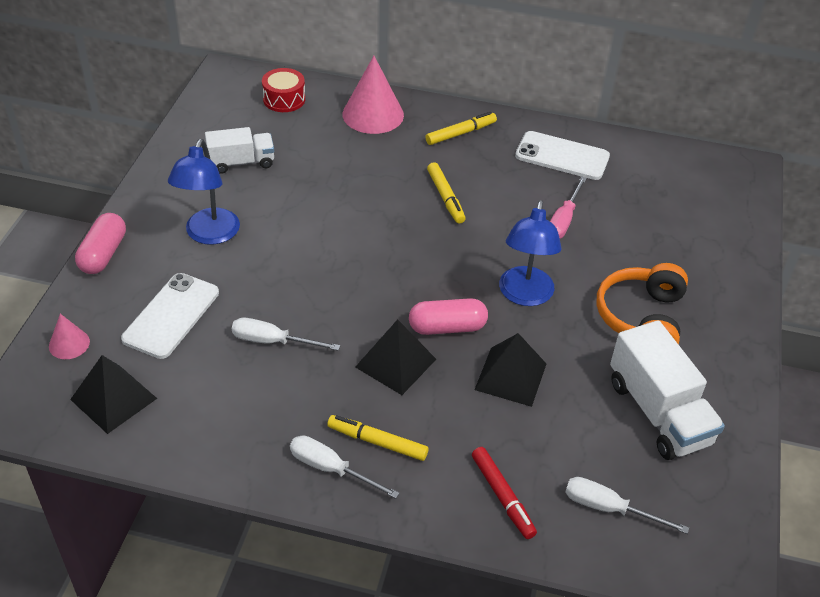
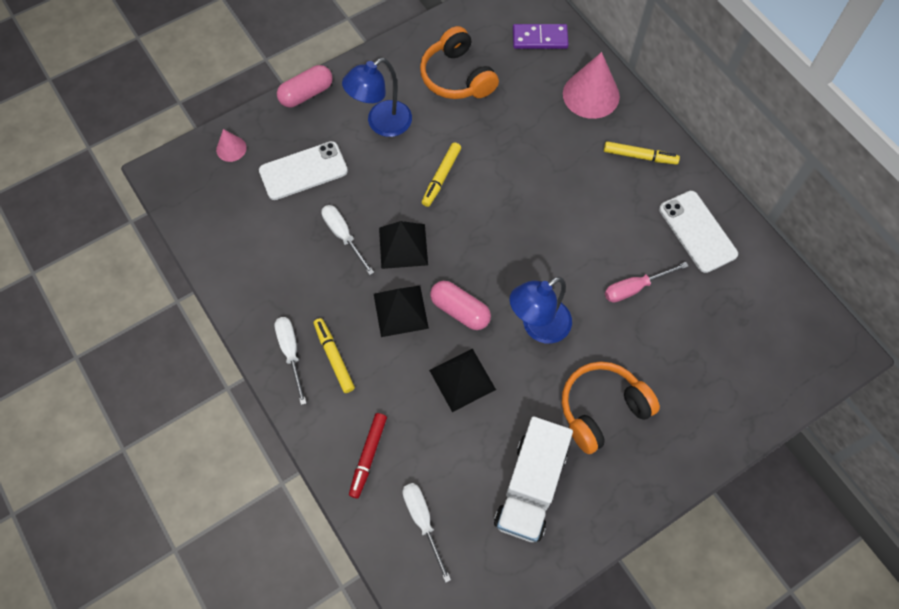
camera: 45 degrees right, 20 degrees up
black pyramid [70,355,157,434] -> black pyramid moved to [379,221,428,269]
white truck [205,127,274,174] -> orange headphones [420,26,499,99]
red drum [262,68,305,112] -> purple domino [513,24,569,49]
yellow marker [427,162,466,224] -> yellow marker moved to [422,142,461,207]

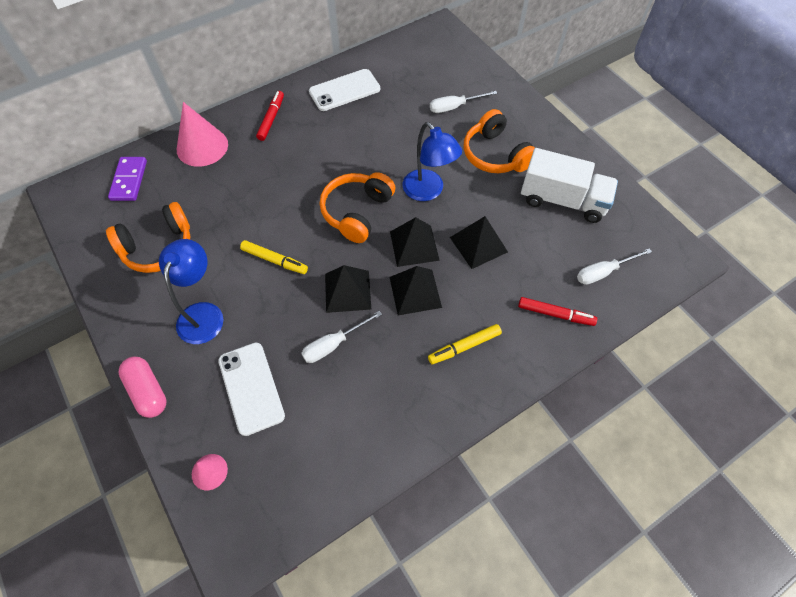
camera: 90 degrees left, 5 degrees down
white screwdriver [275,317,307,405] -> white screwdriver moved to [430,91,497,113]
blue lamp [342,58,412,137] -> blue lamp turned 135 degrees counterclockwise [159,239,223,344]
pink capsule [430,281,491,330] -> black pyramid [390,217,440,267]
yellow marker [604,141,680,165] -> red marker [256,91,284,141]
pink screwdriver [605,262,689,303] -> none
none -> orange headphones [320,172,395,243]

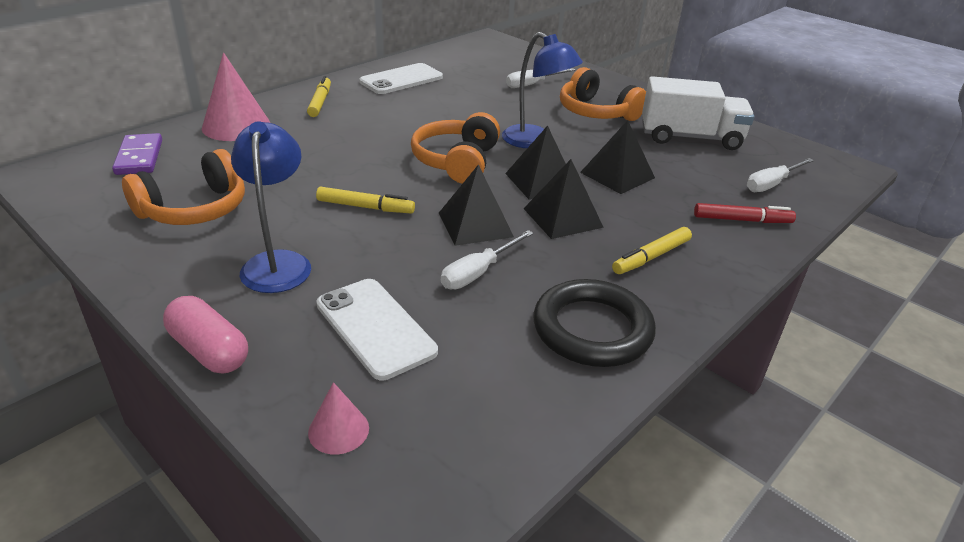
camera: 15 degrees left, 25 degrees down
red marker [256,91,284,141] -> yellow marker [307,76,331,117]
none -> black ring [533,279,656,367]

